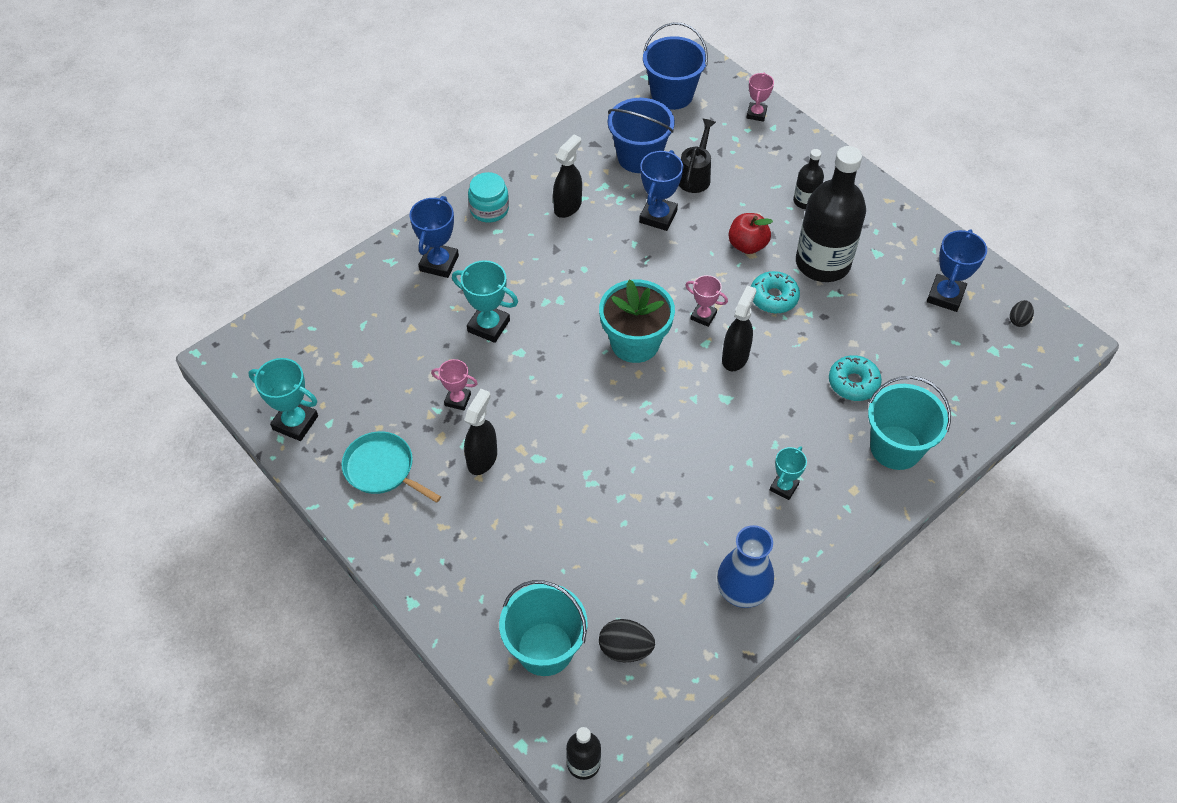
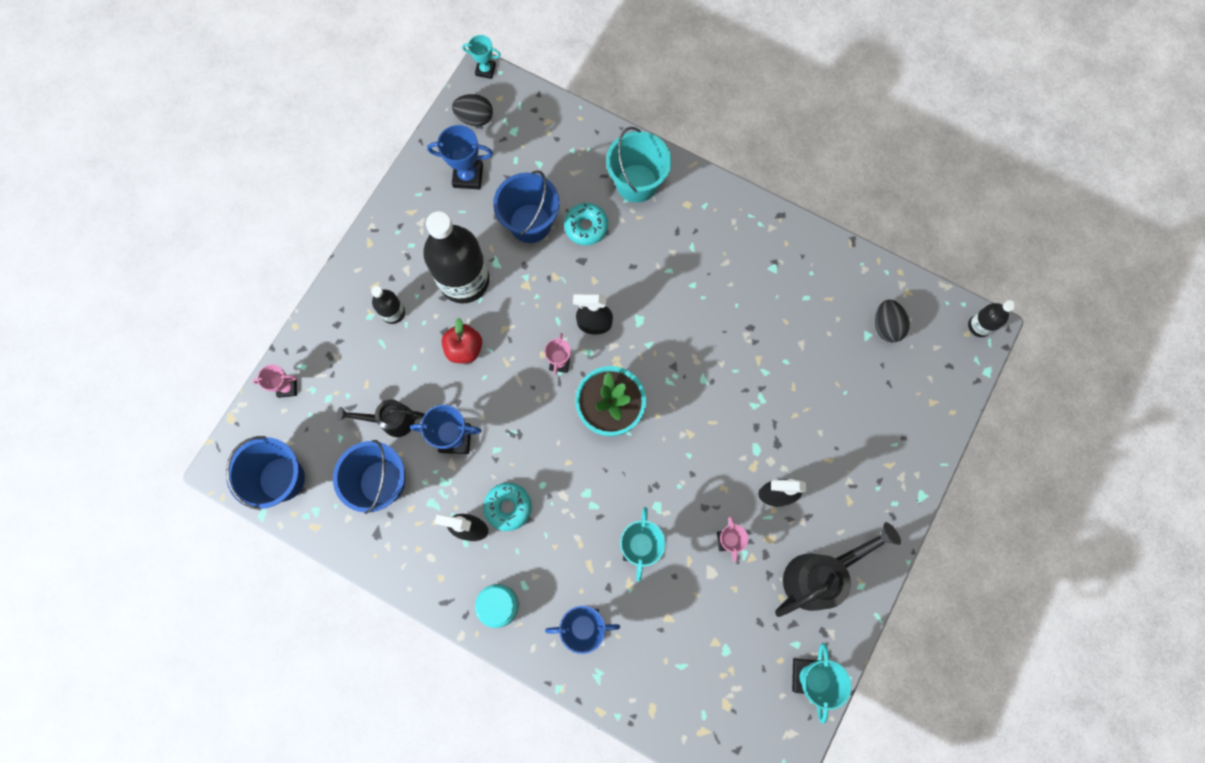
camera: 110 degrees left, 20 degrees up
turquoise pan [342,431,441,503] -> black watering can [775,522,901,617]
turquoise bucket [499,580,588,676] -> none
blue vase [717,525,774,608] -> none
turquoise donut [751,271,800,314] -> turquoise donut moved to [483,483,532,531]
turquoise trophy [770,446,807,500] -> turquoise trophy moved to [462,35,501,79]
black egg [1010,300,1034,327] -> black egg [452,94,493,126], size x1.62
none -> blue bucket [493,170,560,243]

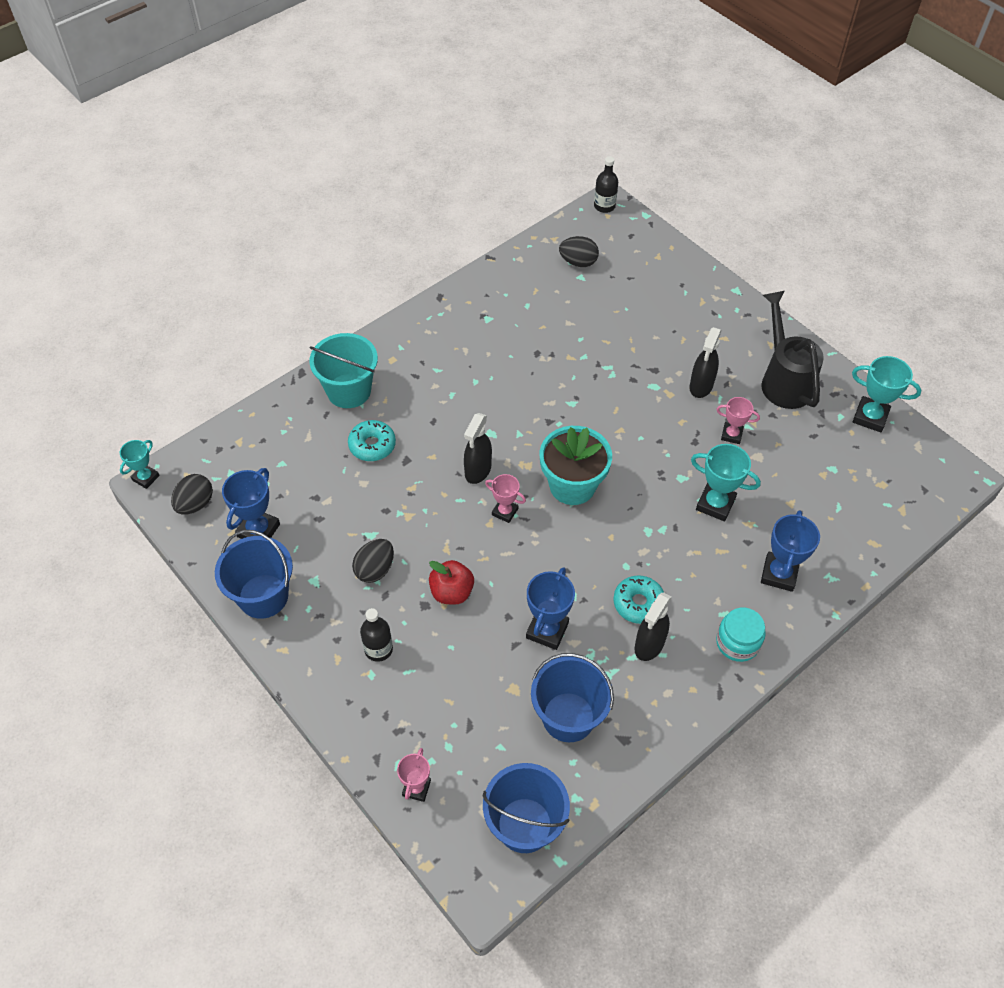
camera: 70 degrees left, 20 degrees down
black watering can [337,399,425,437] -> none
black bottle [423,211,490,304] -> black egg [352,539,394,583]
blue bucket [493,170,560,243] -> blue bucket moved to [215,530,293,619]

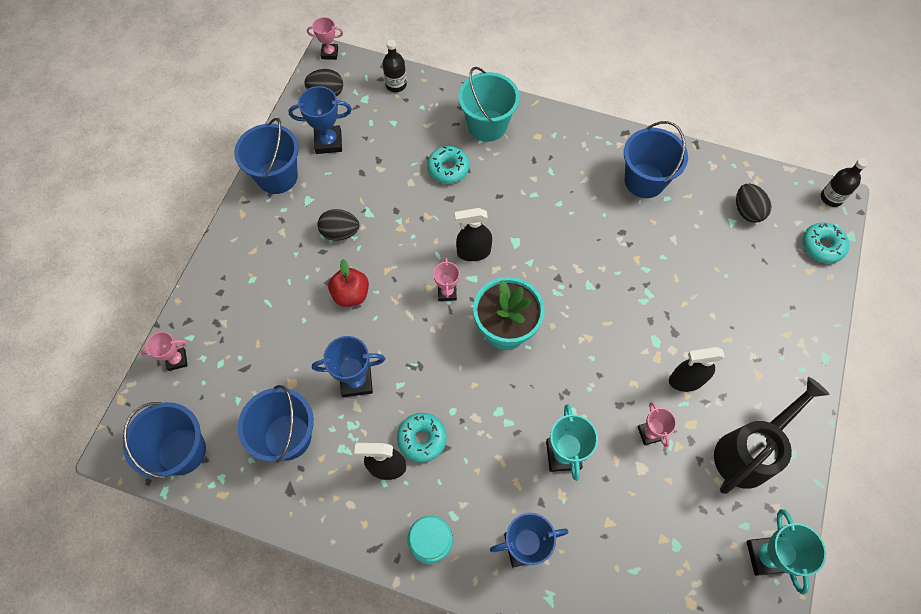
camera: 60 degrees right, 10 degrees up
turquoise trophy [120,440,160,489] -> pink trophy [307,17,343,60]
black bottle [360,608,393,662] -> black bottle moved to [383,39,407,92]
none -> blue bucket [624,121,688,198]
none -> turquoise donut [802,223,849,263]

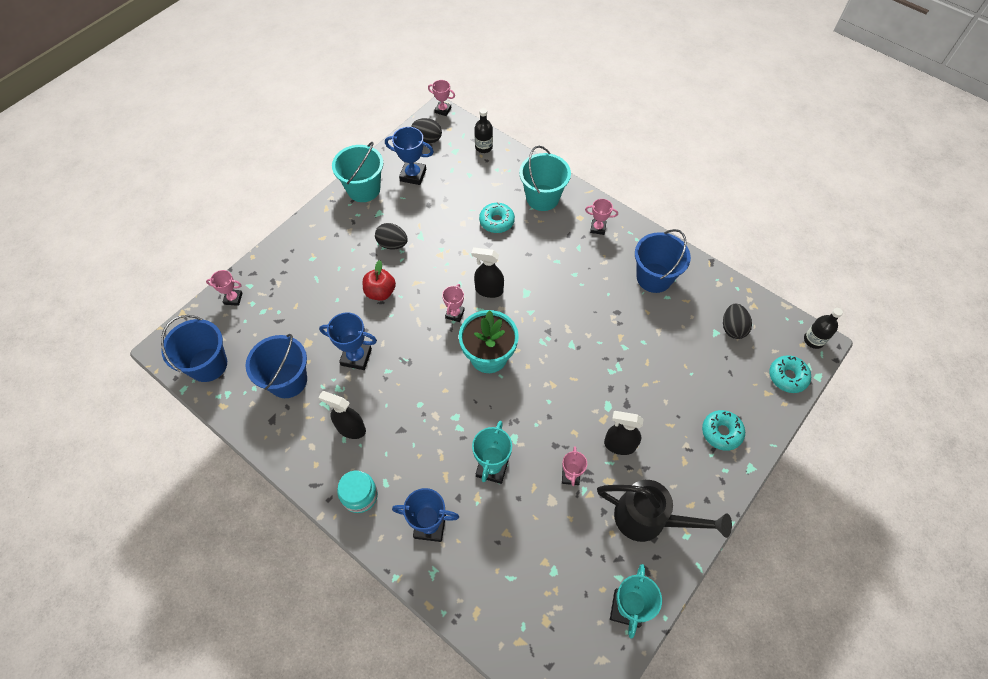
camera: 20 degrees right, 5 degrees down
blue bucket [234,118,299,194] -> turquoise bucket [332,142,383,202]
turquoise donut [397,413,447,463] -> turquoise donut moved to [702,410,745,451]
black watering can [714,377,830,494] -> black watering can turned 45 degrees clockwise [597,480,732,542]
none -> pink trophy [585,199,618,235]

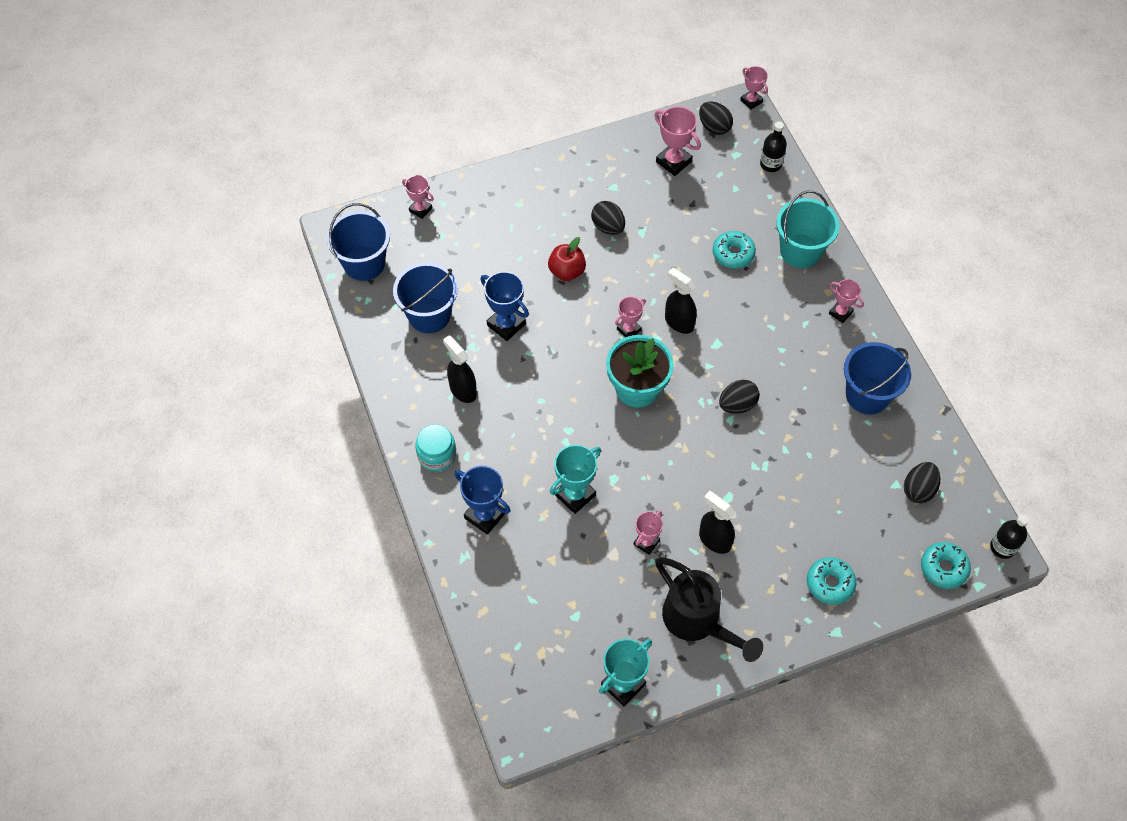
camera: 30 degrees right, 0 degrees up
turquoise bucket [332,142,383,202] -> none
blue trophy [385,127,434,185] -> pink trophy [654,106,701,176]
none -> black egg [719,380,760,414]

